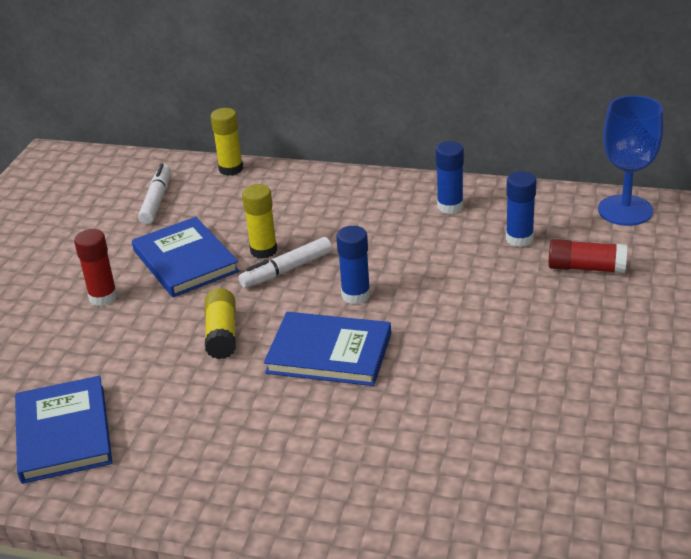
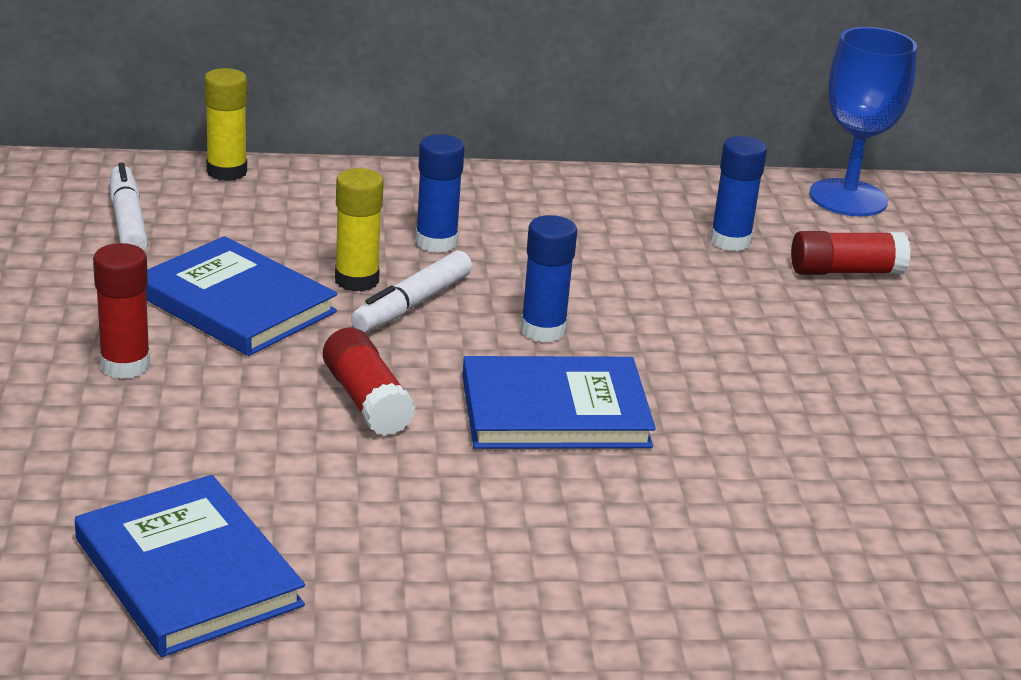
camera: 25 degrees left, 5 degrees down
yellow glue stick [205,288,236,359] -> red glue stick [323,328,415,436]
blue glue stick [436,141,464,214] -> blue glue stick moved to [415,134,465,253]

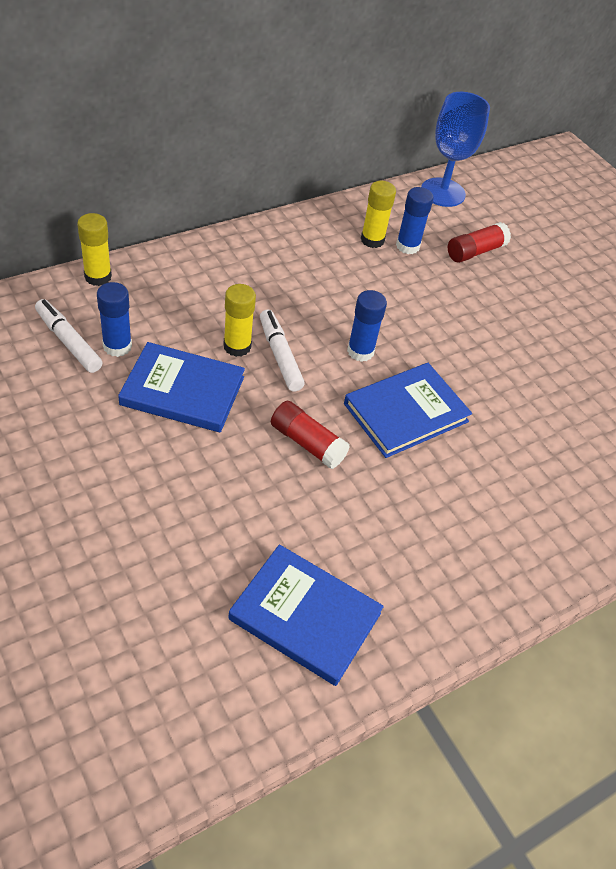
camera: 30 degrees left, 20 degrees up
red glue stick [93,243,150,379] -> none
white marker [351,251,472,333] -> white marker turned 150 degrees clockwise [260,310,305,392]
blue glue stick [415,134,465,253] -> blue glue stick moved to [97,282,132,357]
none -> yellow glue stick [361,181,396,248]

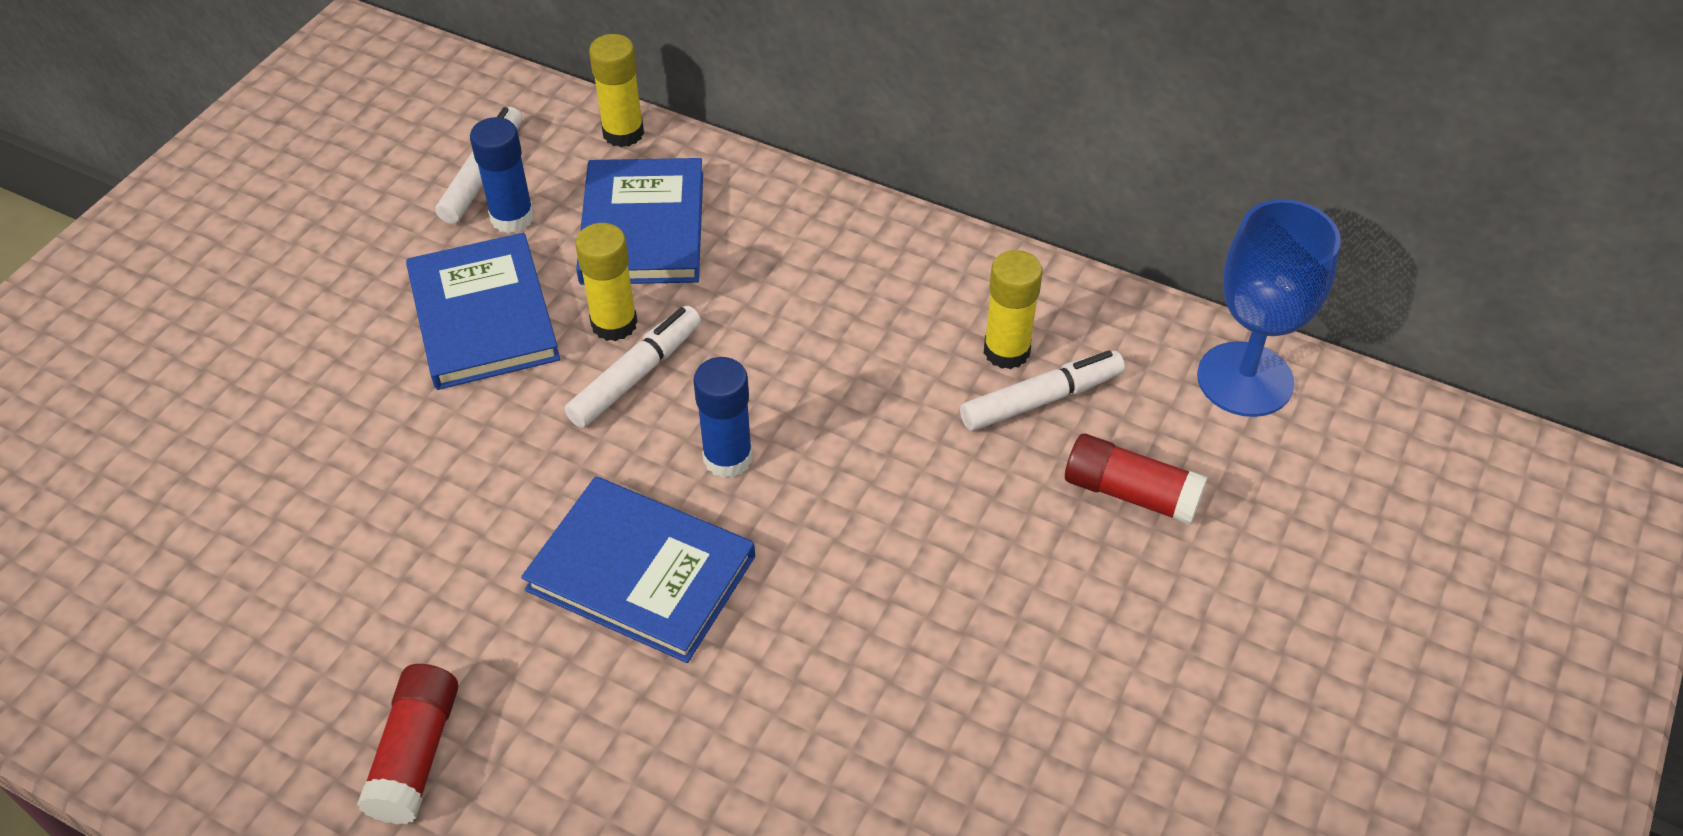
camera: 65 degrees right, 0 degrees up
blue book [228,544,384,686] -> blue book moved to [576,158,703,285]
red glue stick [271,401,350,469] -> red glue stick moved to [357,664,458,824]
blue glue stick [396,187,434,254] -> white marker [960,350,1125,431]

